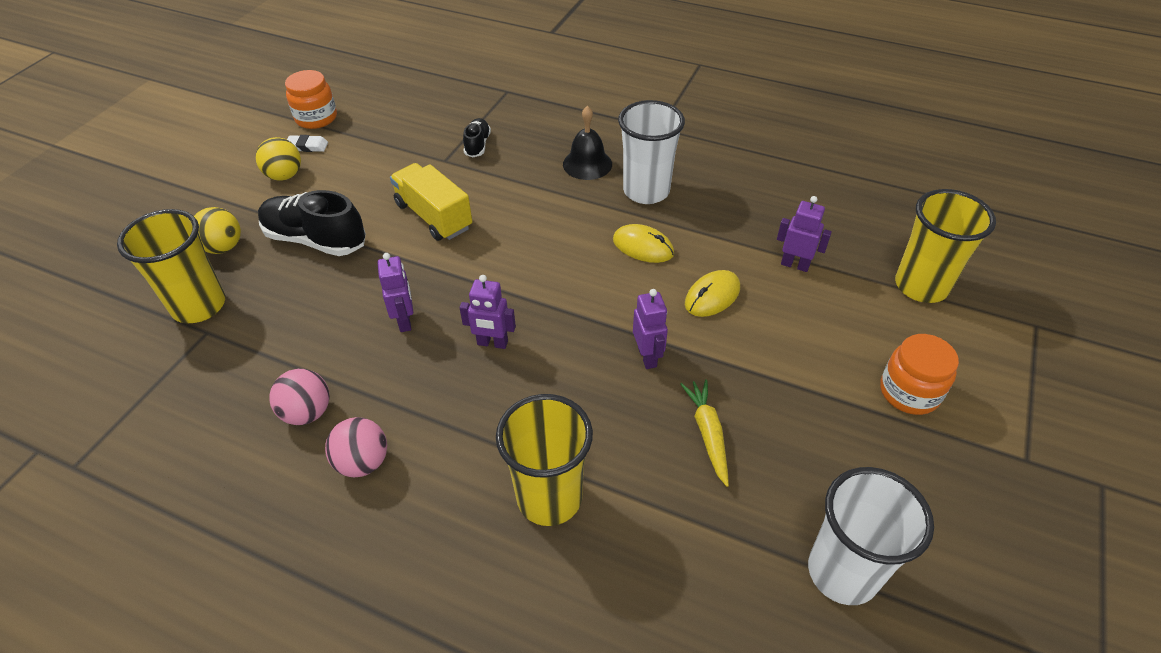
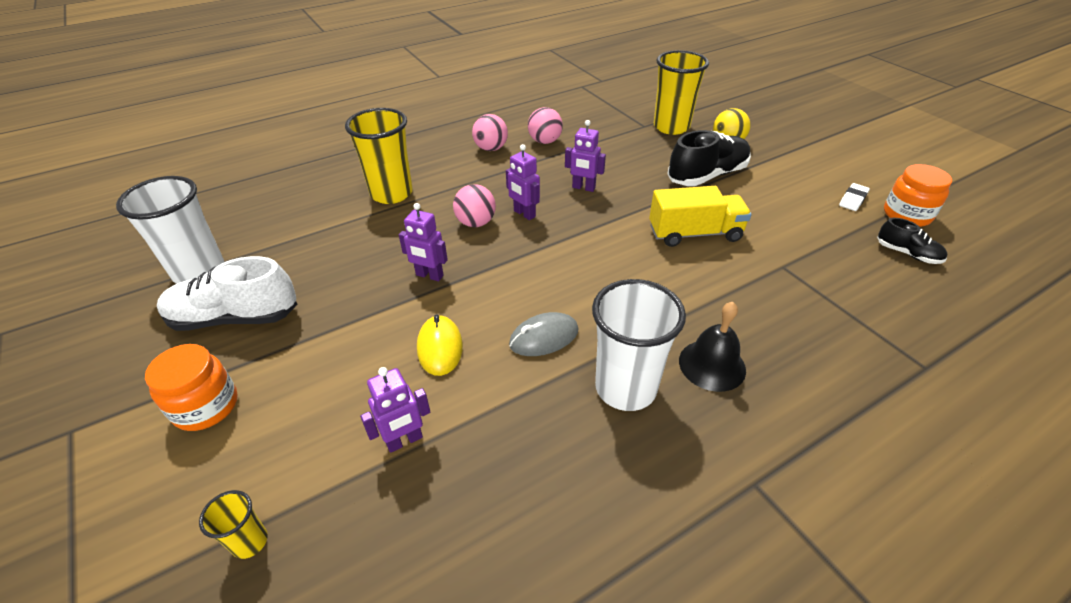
camera: 125 degrees right, 5 degrees down
yellow ball [256,137,301,181] -> none
purple robot [459,275,516,349] -> purple robot turned 90 degrees counterclockwise [506,144,540,220]
black shoe [463,118,491,157] -> black shoe moved to [877,218,947,264]
yellow mouse [613,224,674,263] -> grey mouse [509,312,579,356]
yellow carrot [680,379,729,487] -> none
yellow cup [895,189,996,303] -> yellow cup [199,490,268,559], size x0.46
none -> white shoe [157,256,298,331]
none -> pink ball [453,184,496,227]

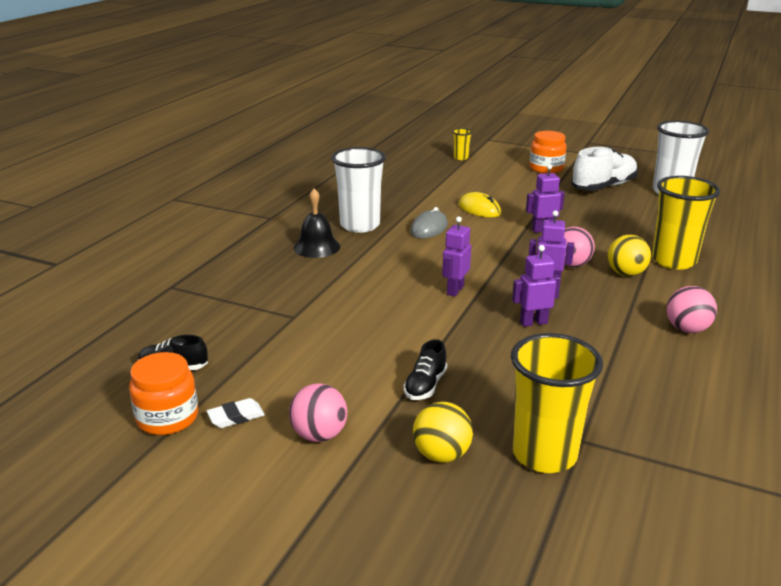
camera: 145 degrees right, 15 degrees down
purple robot [360,367,430,453] -> purple robot moved to [442,216,471,296]
pink ball [528,107,563,144] -> pink ball moved to [289,383,347,442]
yellow truck [649,186,751,247] -> none
black shoe [667,130,751,186] -> black shoe [403,339,447,400], size x0.53
white eraser [839,183,870,211] -> white eraser turned 60 degrees clockwise [207,398,265,428]
none -> yellow ball [608,235,651,276]

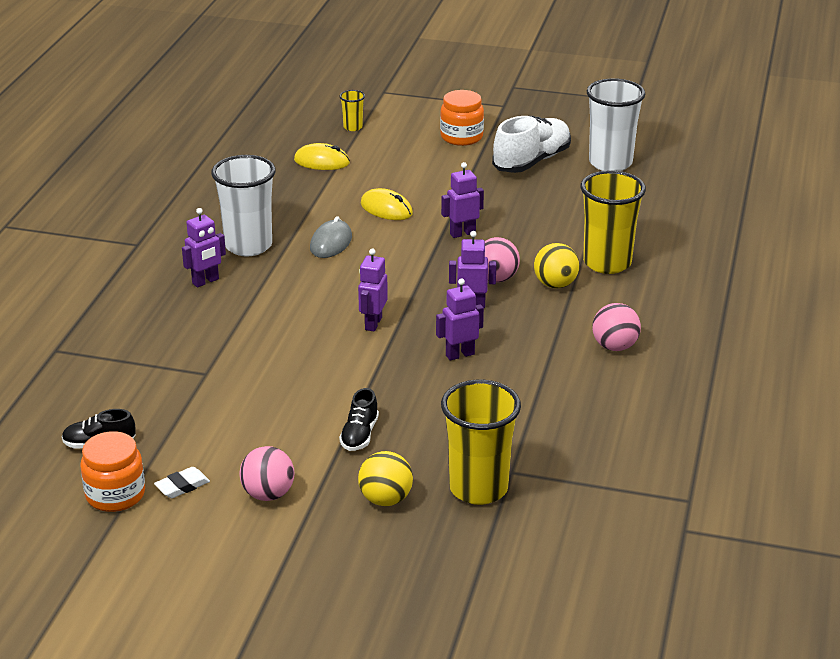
camera: 10 degrees left, 5 degrees up
black bell [294,188,340,258] -> purple robot [182,208,226,287]
none -> yellow mouse [294,143,350,170]

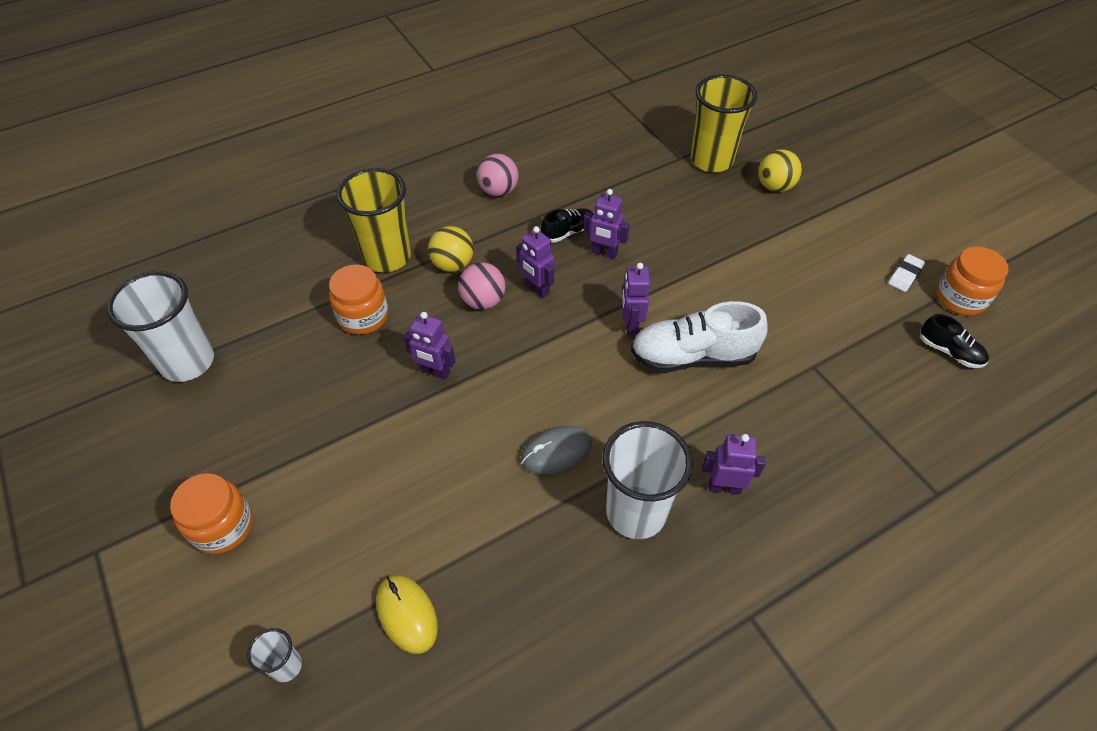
camera: 135 degrees left, 20 degrees up
white eraser [154,467,210,498] -> white eraser turned 60 degrees counterclockwise [888,254,925,292]
pink ball [240,446,294,501] -> none
yellow cup [339,90,365,131] -> white cup [247,628,302,682]
black shoe [339,388,379,451] -> black shoe moved to [541,208,593,243]
purple robot [358,248,388,332] -> purple robot turned 120 degrees clockwise [622,263,650,335]
yellow mouse [361,188,413,220] -> none
white shoe [492,116,571,173] -> white shoe moved to [631,301,768,372]
none -> orange jar [329,265,388,335]

